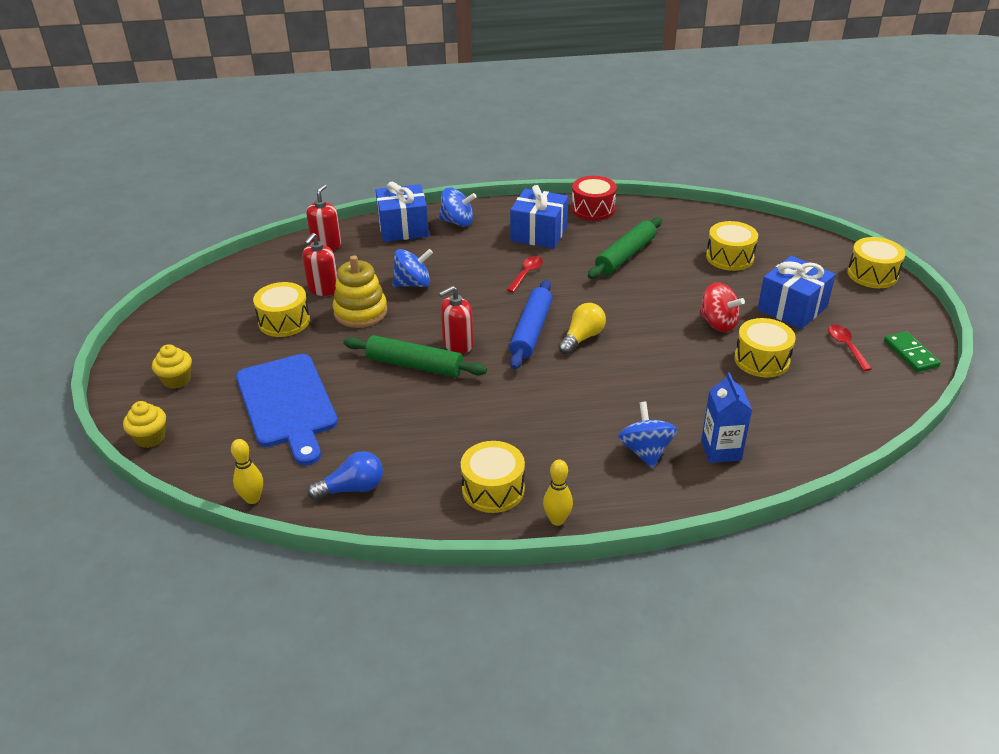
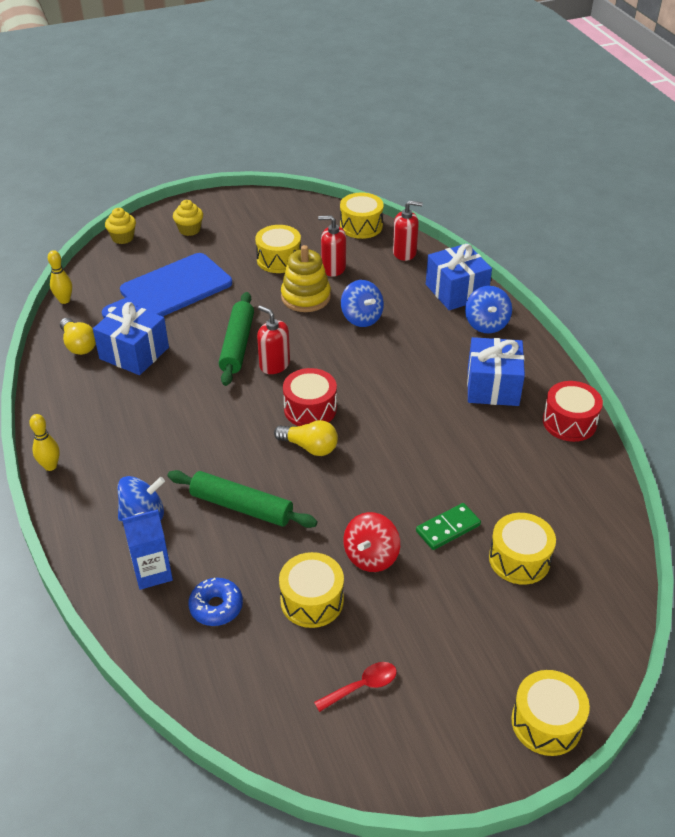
camera: 75 degrees right, 5 degrees up
blue light bulb [307,451,383,500] -> yellow light bulb [60,318,96,355]
yellow drum [461,441,525,513] -> yellow drum moved to [340,192,384,239]
red spoon [507,256,543,293] -> none
blue rolling pin [509,280,552,369] -> red drum [283,368,337,426]
green rolling pin [588,217,662,279] -> green rolling pin moved to [167,470,318,528]
blue gift [758,256,836,329] -> blue gift moved to [93,302,169,375]
green domino [884,331,941,372] -> green domino moved to [416,503,481,550]
none -> blue donut [188,578,243,626]

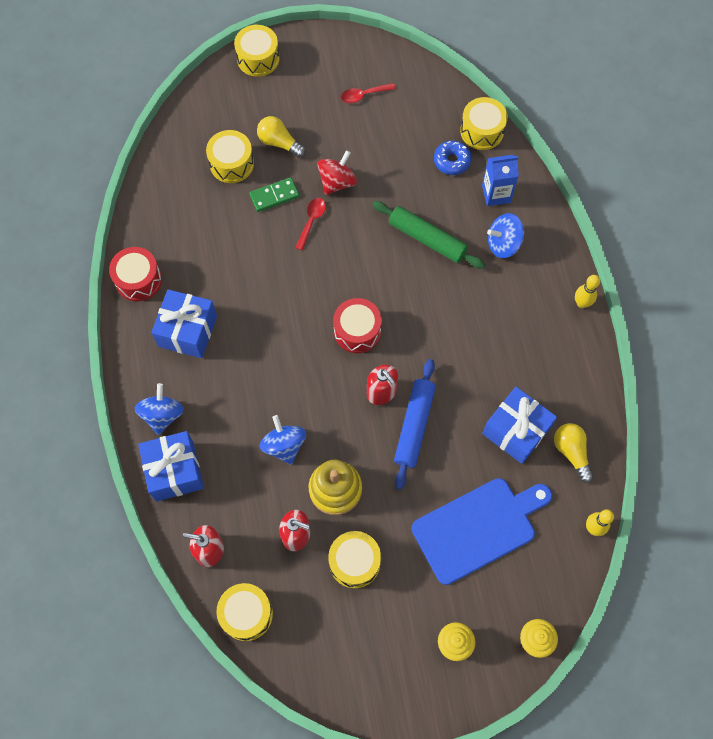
camera: 170 degrees left, 25 degrees up
green rolling pin [219,292,254,386] -> blue rolling pin [394,359,436,490]
yellow light bulb [274,420,338,456] -> yellow light bulb moved to [257,116,306,158]
yellow drum [279,552,344,628] -> yellow drum moved to [460,97,508,150]
none -> red spoon [295,198,326,250]

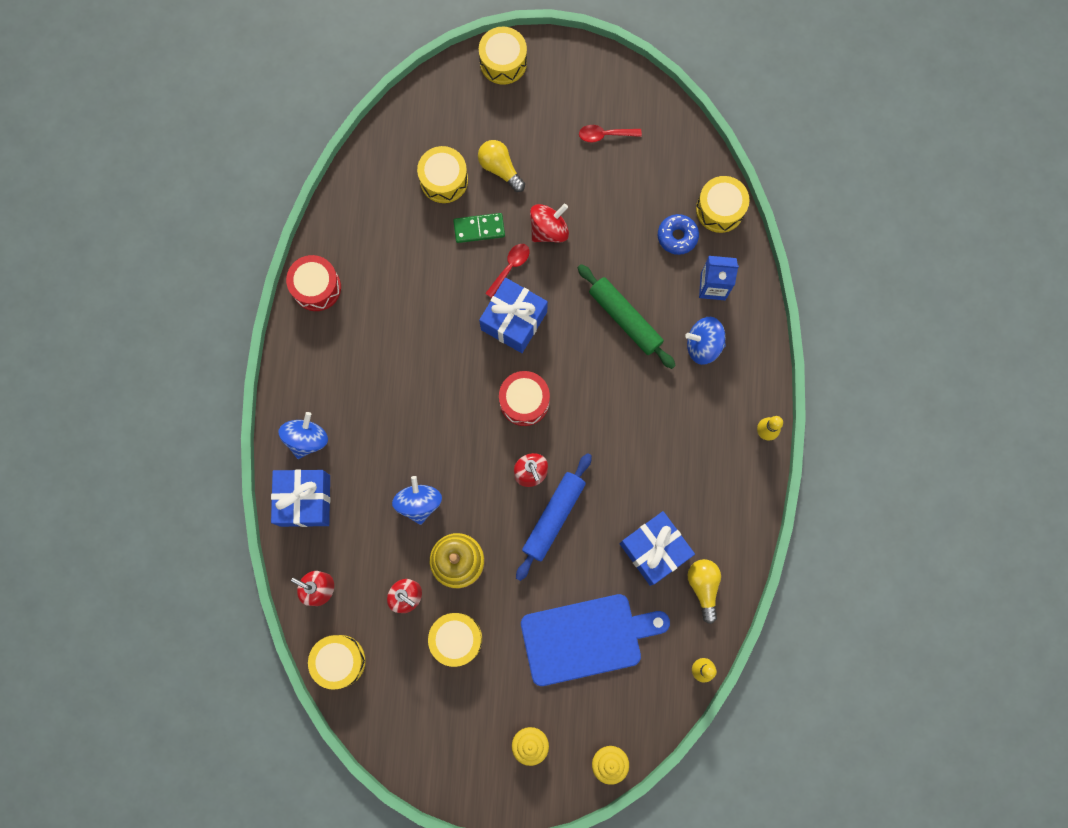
camera: 15 degrees right, 10 degrees up
blue gift [151,289,217,358] -> blue gift moved to [479,278,548,353]

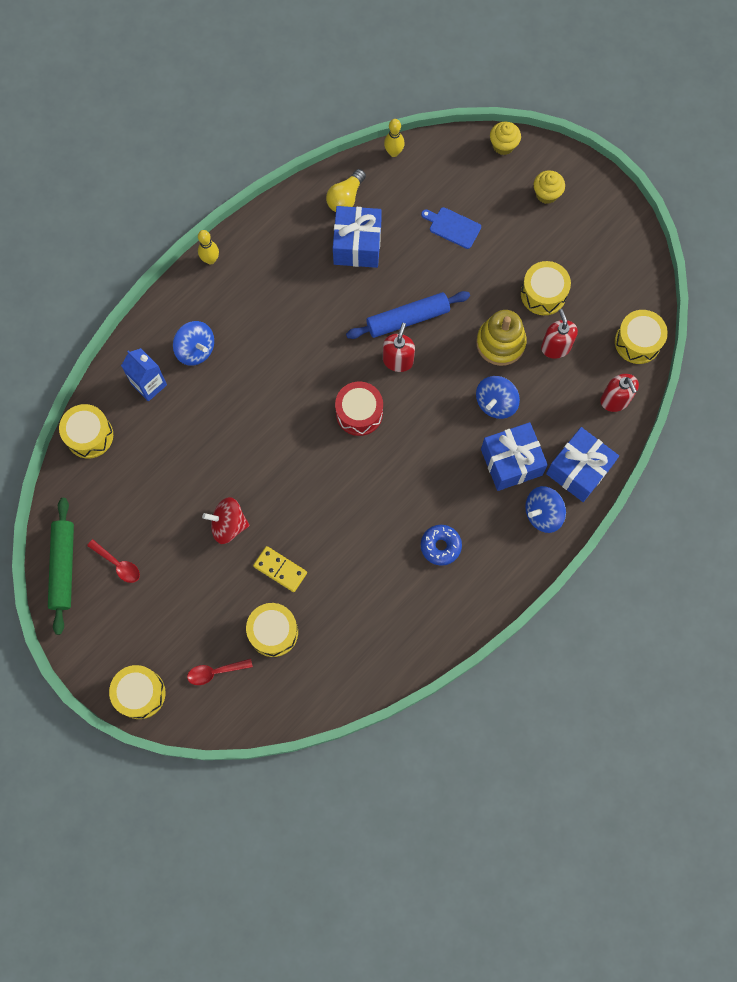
camera: 140 degrees left, 5 degrees down
red drum [286,255,341,311] -> none
green domino [453,213,505,243] -> yellow domino [253,546,307,592]
yellow light bulb [478,140,525,192] -> none
blue gift [479,278,548,353] -> blue gift moved to [481,422,548,491]
red spoon [485,244,529,298] -> red spoon moved to [187,659,253,685]
blue cutting board [521,594,670,686] -> blue cutting board [421,207,481,249], size x0.47
green rolling pin [577,264,676,369] -> green rolling pin moved to [48,498,74,635]
blue donut [658,214,699,255] -> blue donut moved to [421,525,462,566]

